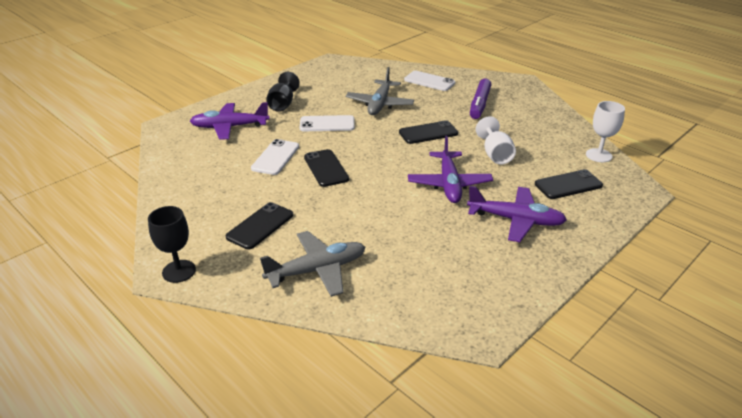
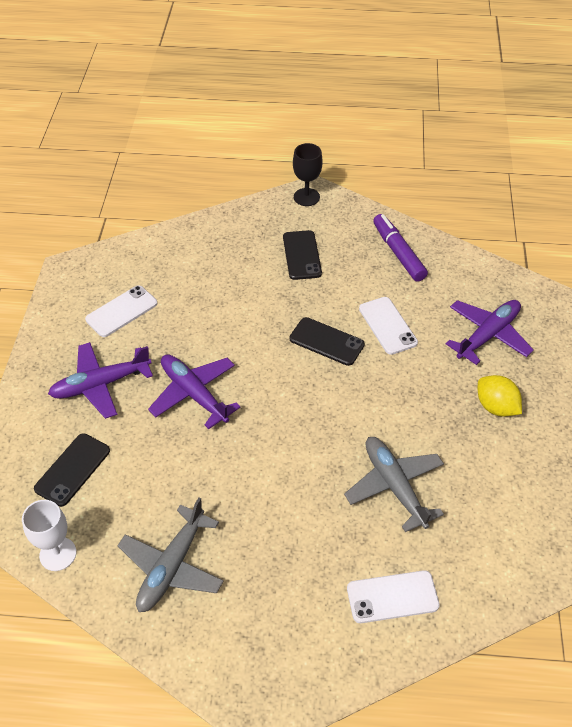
camera: 140 degrees right, 15 degrees up
grey plane [260,231,365,297] -> grey plane moved to [117,498,224,612]
black goblet [266,72,300,112] -> yellow lemon [478,375,522,417]
white phone [300,115,355,131] -> white phone moved to [85,285,157,337]
black phone [399,120,458,144] -> none
purple marker [470,78,491,119] -> purple marker moved to [373,214,428,282]
white goblet [476,116,516,165] -> none

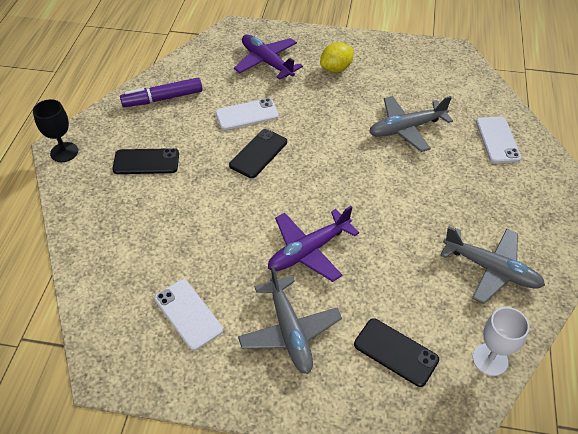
camera: 85 degrees left, 0 degrees up
purple plane [48,342,153,419] -> grey plane [238,266,342,374]

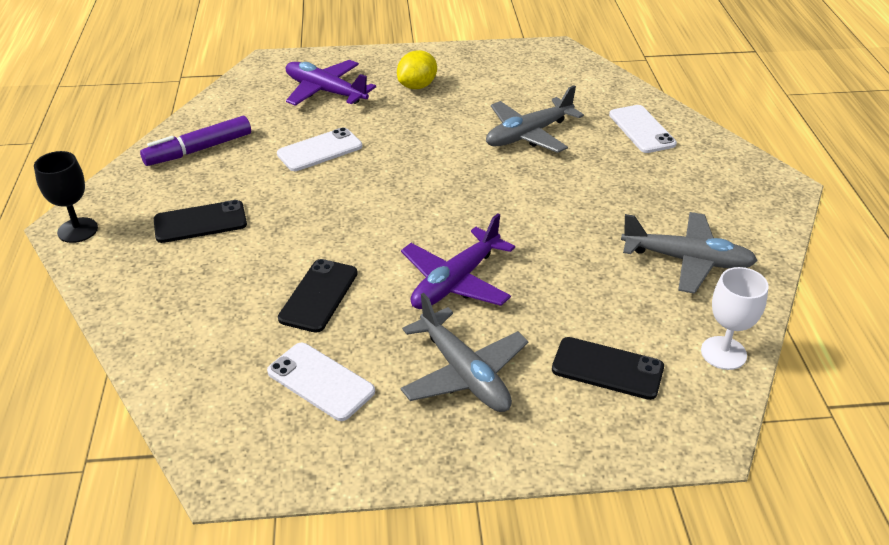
camera: 15 degrees left, 10 degrees down
black phone [229,129,287,178] -> black phone moved to [278,259,358,333]

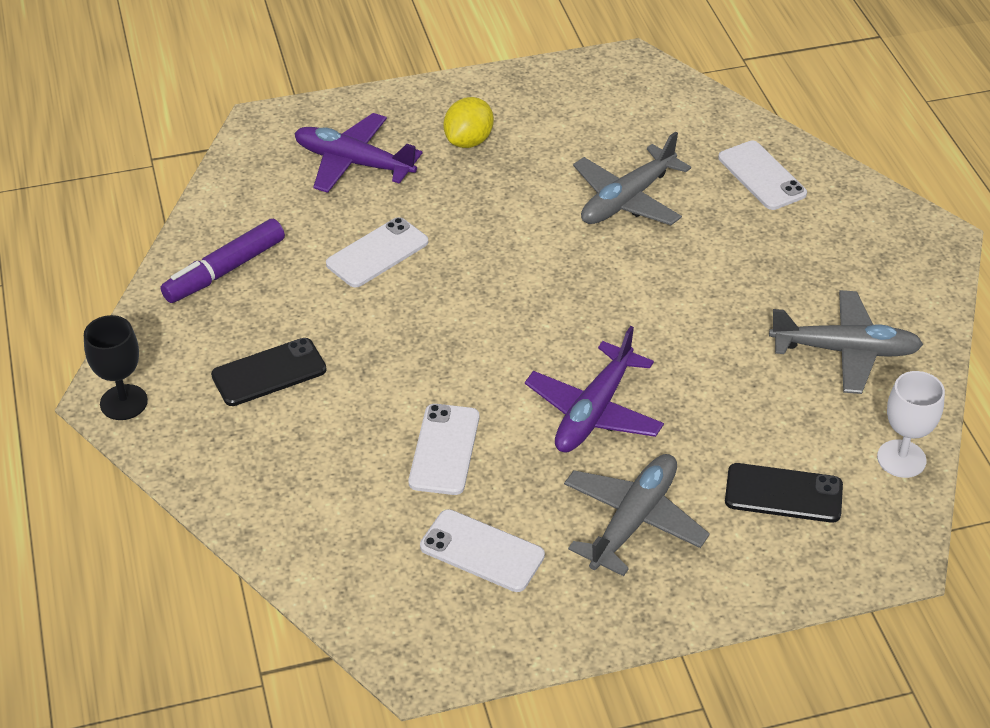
camera: 10 degrees left, 5 degrees up
black phone [278,259,358,333] -> white phone [409,404,479,495]
grey plane [400,293,528,412] -> grey plane turned 105 degrees counterclockwise [564,454,710,576]

